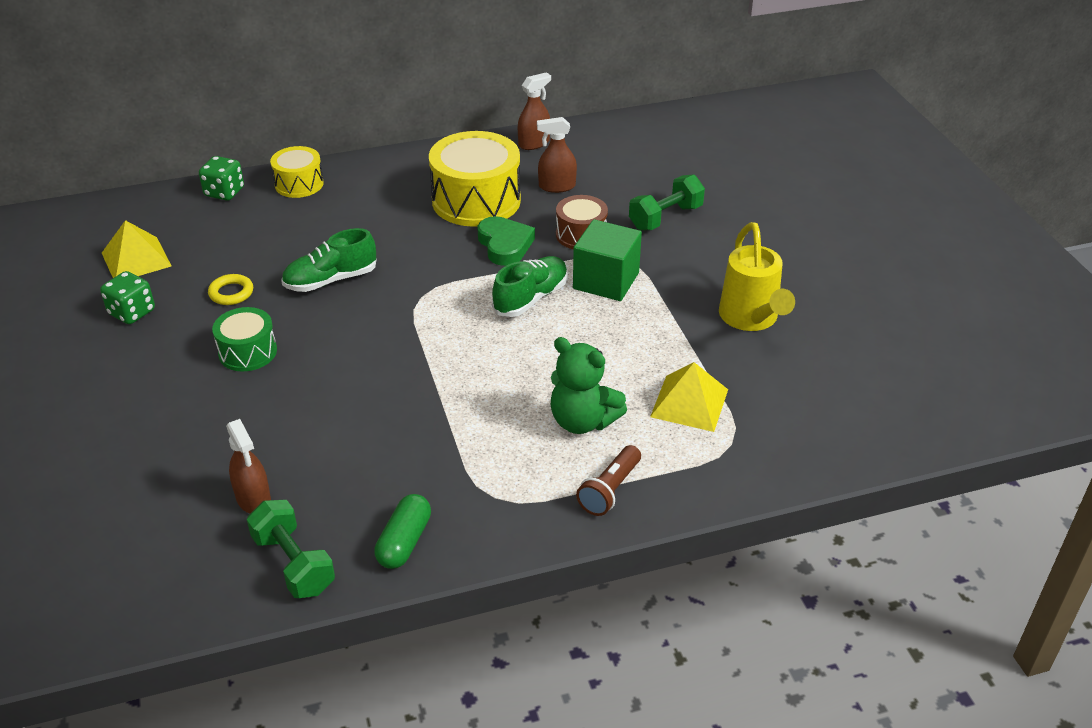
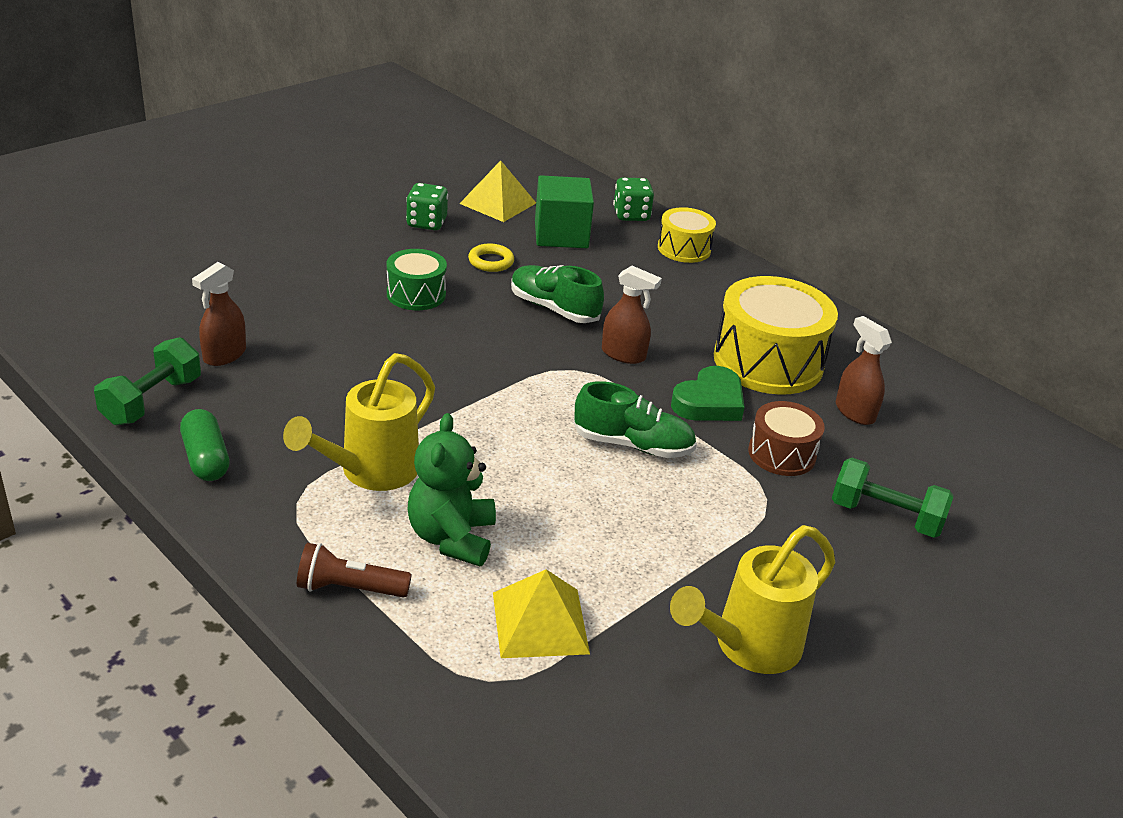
camera: 60 degrees right, 5 degrees down
green capsule [374,494,431,569] -> green capsule turned 75 degrees clockwise [180,409,230,481]
brown spray bottle [518,72,551,150] -> brown spray bottle moved to [602,266,662,364]
green cube [573,219,642,301] -> green cube moved to [535,175,594,248]
none -> yellow watering can [283,353,435,491]

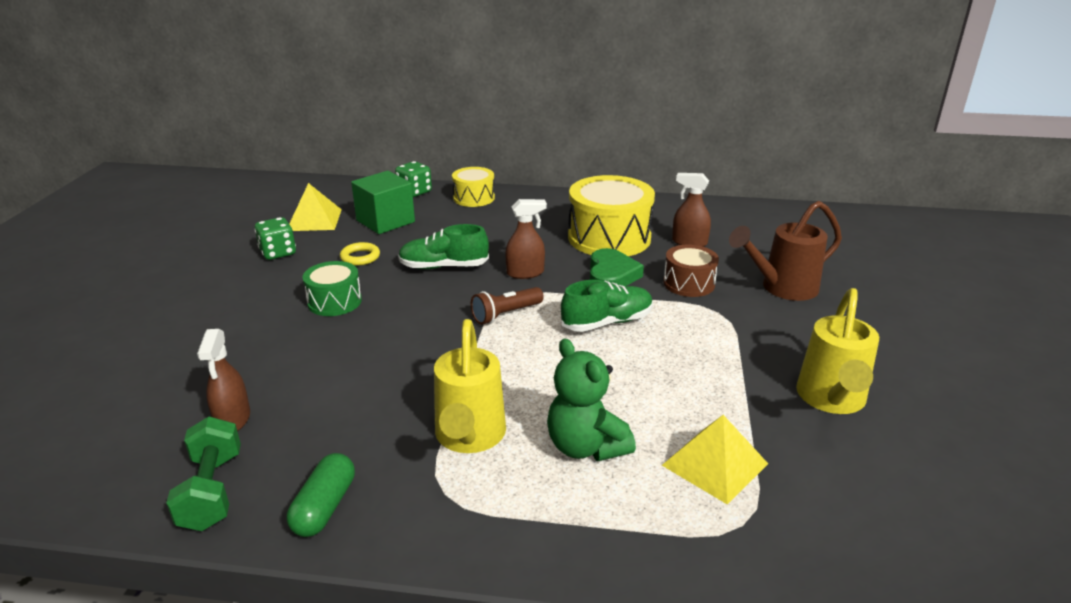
camera: 35 degrees left, 5 degrees down
green capsule [180,409,230,481] -> green capsule turned 75 degrees clockwise [287,453,355,537]
brown flashlight [297,543,412,598] -> brown flashlight moved to [471,287,544,325]
green dumbbell [832,458,954,538] -> brown watering can [729,201,842,301]

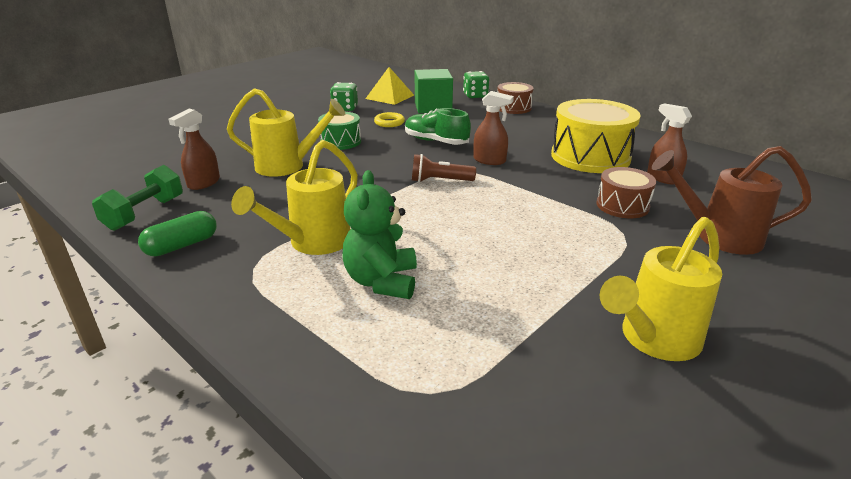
camera: 35 degrees right, 0 degrees up
yellow drum [452,167,495,207] -> brown drum [497,82,534,114]
green shoe [561,280,653,332] -> none
green heart [590,248,644,286] -> none
yellow pyramid [662,415,768,505] -> none
none -> yellow watering can [227,88,345,177]

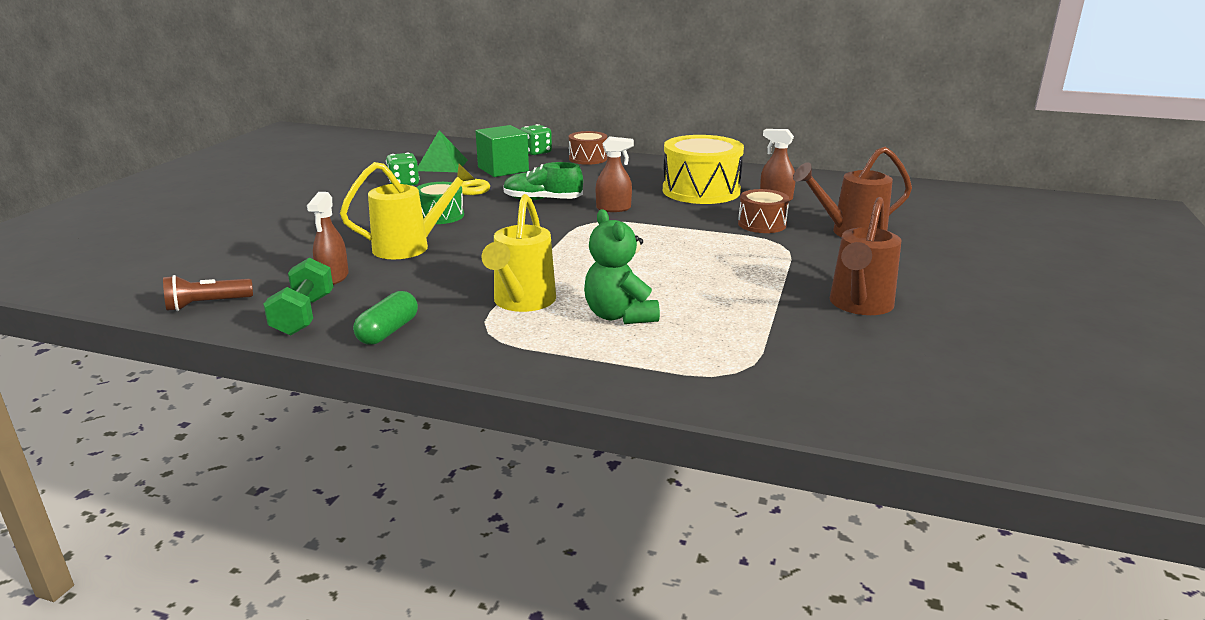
camera: 25 degrees left, 5 degrees down
yellow pyramid [365,67,414,105] -> green pyramid [418,131,468,172]
brown flashlight [412,154,476,182] -> brown flashlight moved to [163,275,253,311]
yellow watering can [600,217,722,361] -> brown watering can [830,197,902,315]

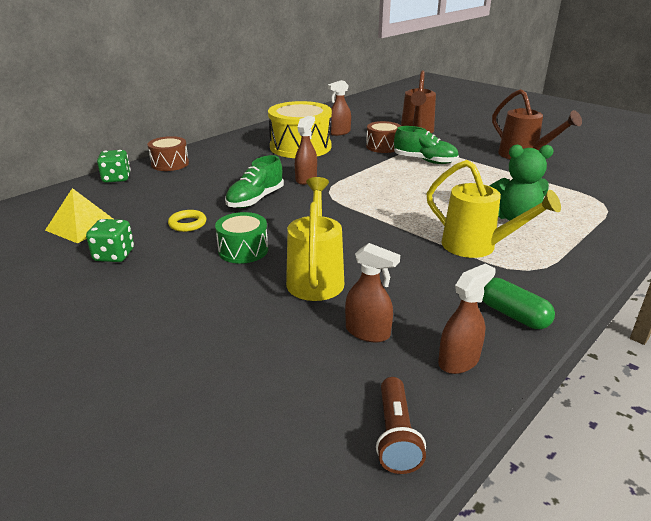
camera: 65 degrees left, 5 degrees up
green dumbbell [264,257,333,336] -> brown spray bottle [438,263,496,374]
green pyramid [418,131,468,172] -> yellow pyramid [45,188,113,243]
green cube [476,125,529,177] -> none
none -> green shoe [394,126,459,164]

